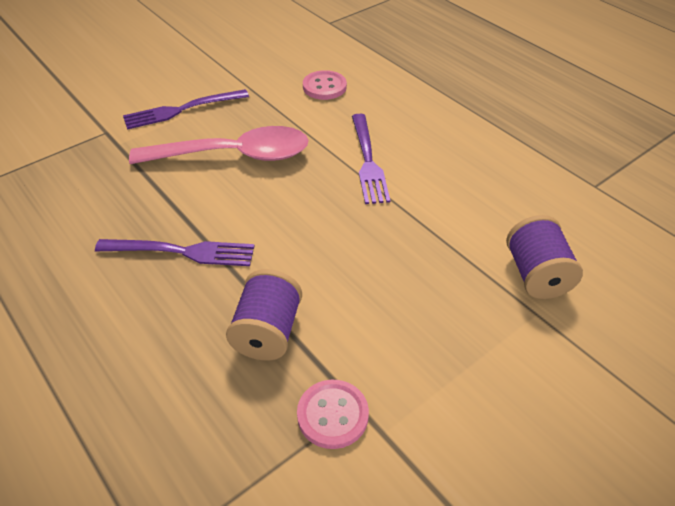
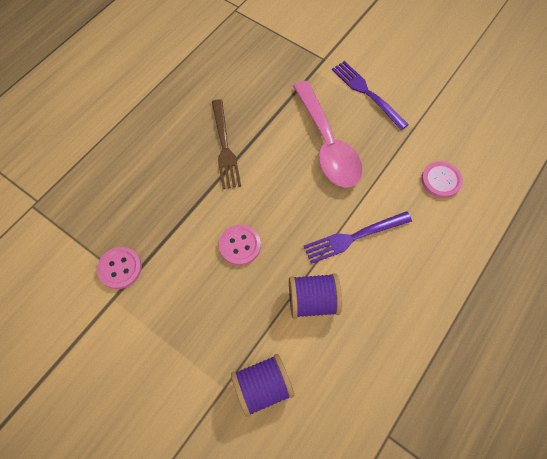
camera: 75 degrees right, 20 degrees up
purple fork [95,239,255,266] -> brown fork [212,99,241,189]
purple spool [226,269,302,360] -> purple spool moved to [289,273,342,318]
none -> pink button [219,225,261,265]

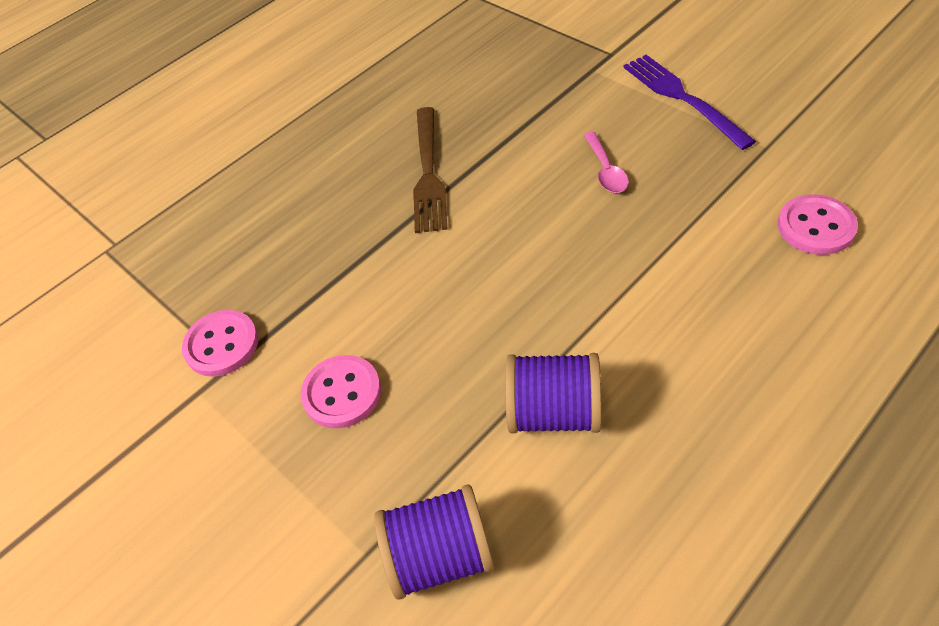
camera: 15 degrees right, 15 degrees down
pink button [219,225,261,265] -> pink button moved to [301,355,381,428]
pink spoon [293,81,362,188] -> pink spoon [584,132,629,193], size x0.41
purple fork [304,211,412,264] -> none

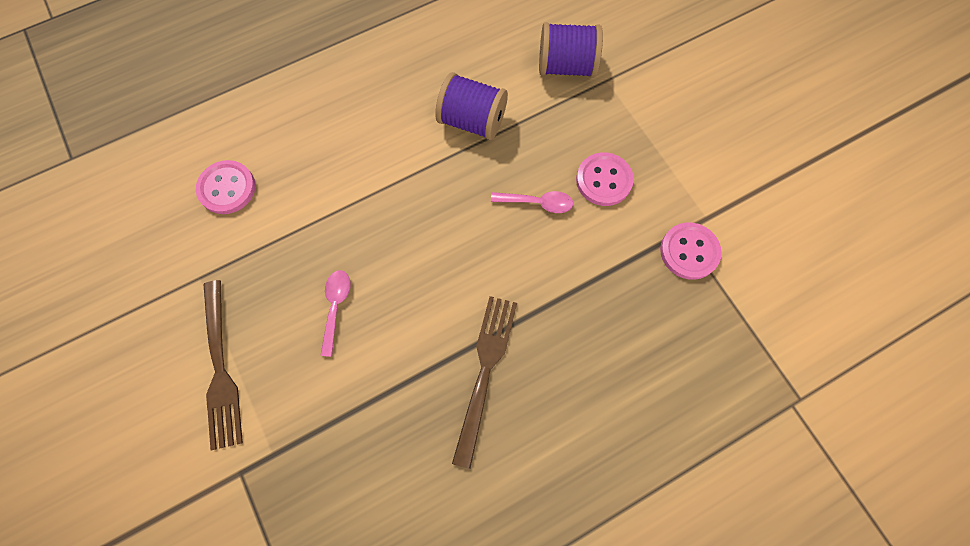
camera: 170 degrees left, 20 degrees up
purple fork [623,55,756,150] -> brown fork [203,280,243,450]
none -> pink spoon [491,191,573,213]

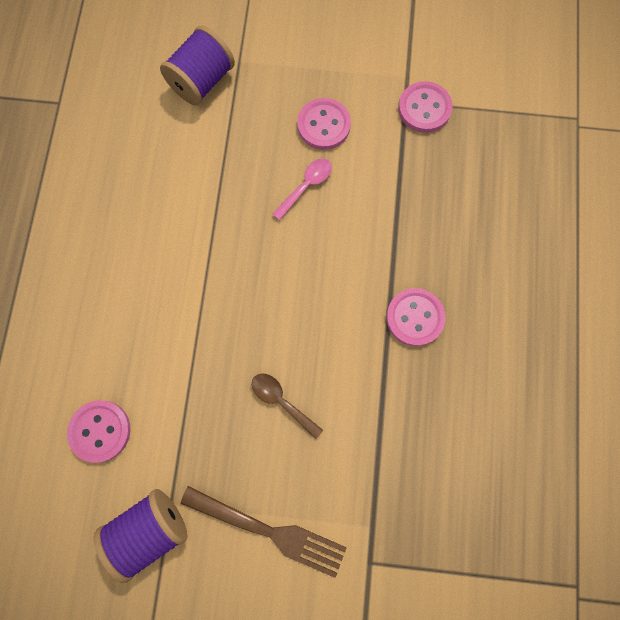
camera: 55 degrees left, 5 degrees up
pink spoon [320,270,351,357] -> brown spoon [252,373,323,439]
purple spool [435,72,508,140] -> purple spool moved to [94,489,187,583]
brown fork [452,296,517,469] -> pink button [386,288,445,346]

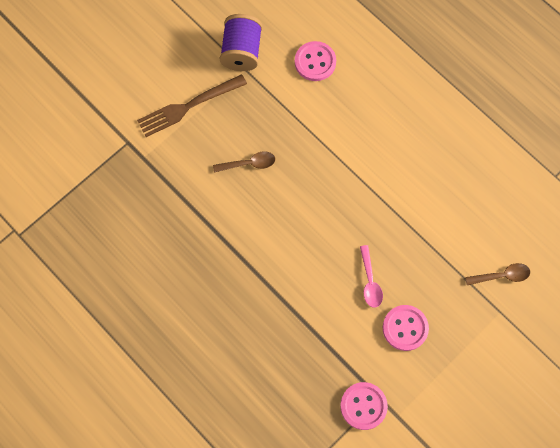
camera: 130 degrees right, 5 degrees down
purple spool [160,25,235,105] -> brown spoon [465,263,530,285]
pink button [386,288,445,346] -> none

